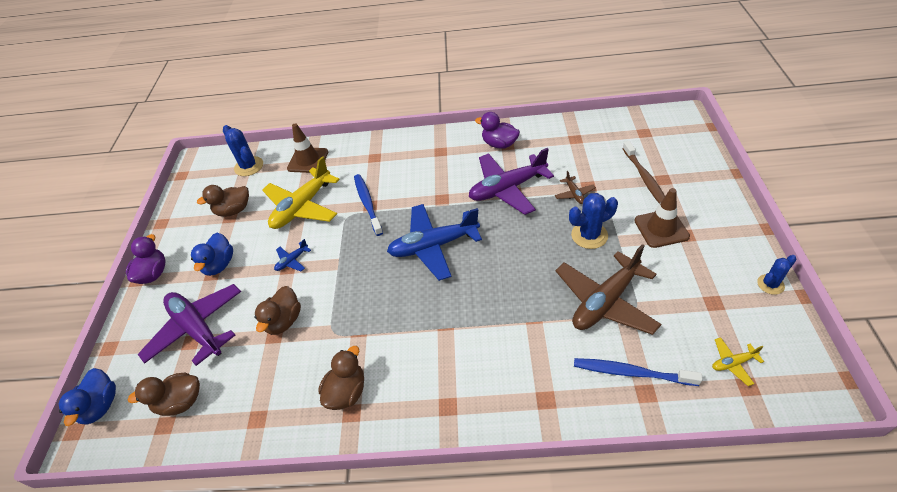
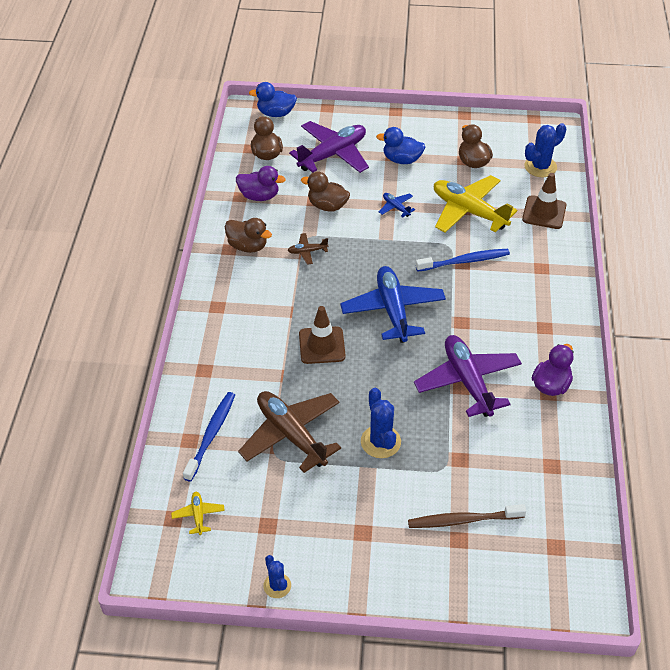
camera: 90 degrees right, 0 degrees up
purple duck [126,234,166,284] -> purple duck moved to [236,166,286,201]
brown plane [555,171,596,204] -> brown plane moved to [288,233,328,265]
brown traffic cone [634,188,690,248] -> brown traffic cone moved to [299,306,346,364]

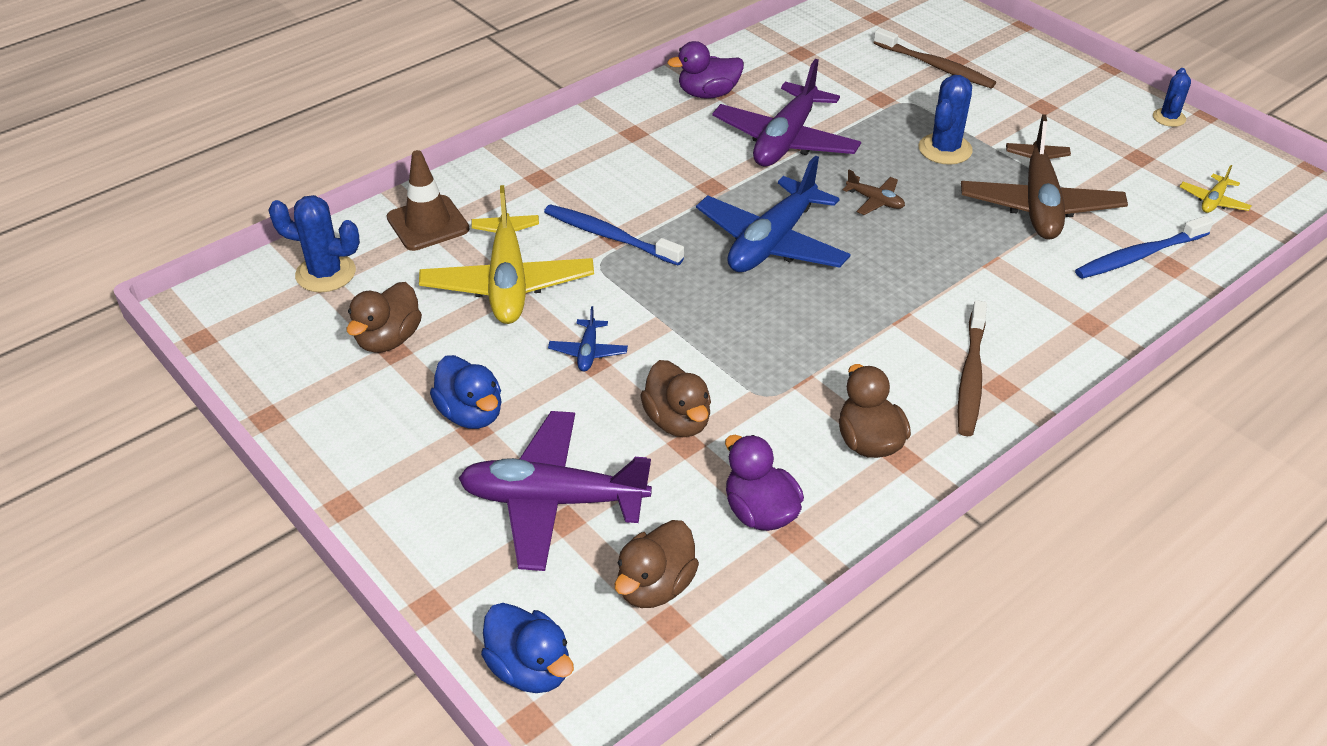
camera: 135 degrees left, 5 degrees down
brown plane [288,233,328,265] -> brown plane moved to [842,170,905,215]
brown traffic cone [299,306,346,364] -> none
none -> brown toothbrush [958,300,987,436]

